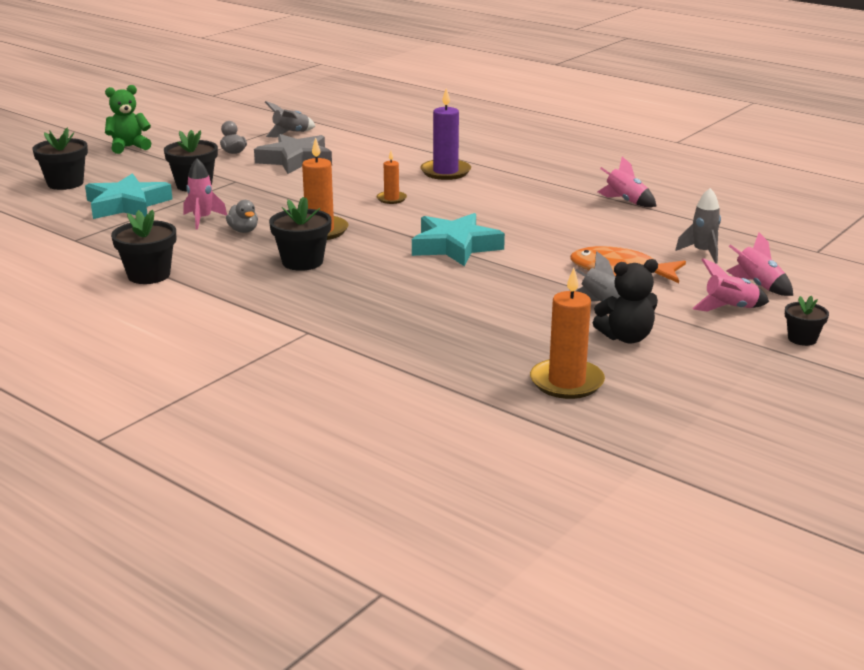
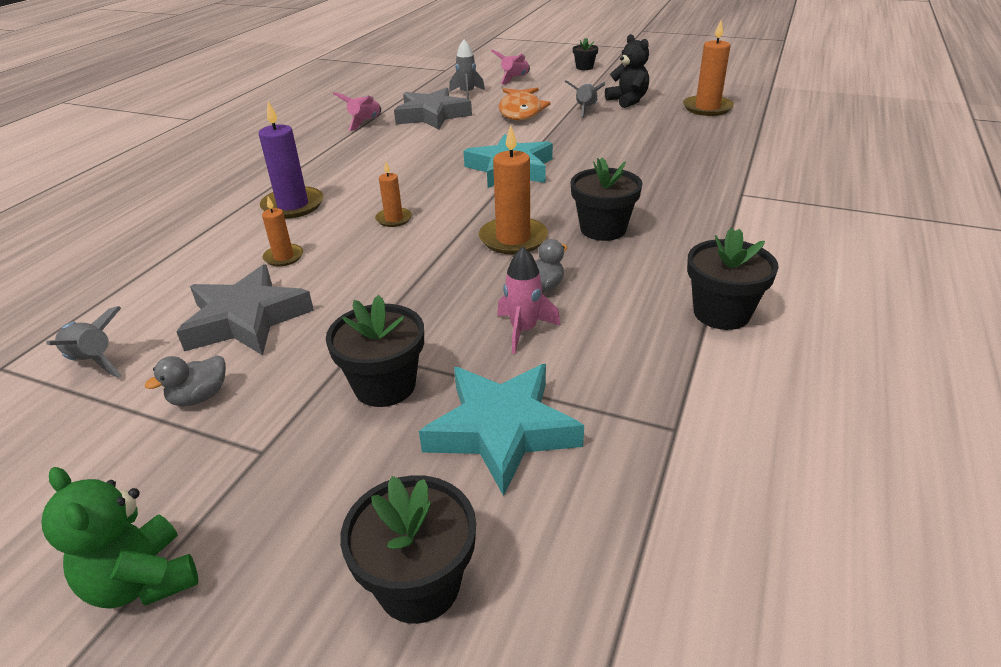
camera: 105 degrees left, 10 degrees up
pink rocket [692,258,769,312] -> none
none -> orange candle [262,197,303,266]
none -> grey star [394,87,472,130]

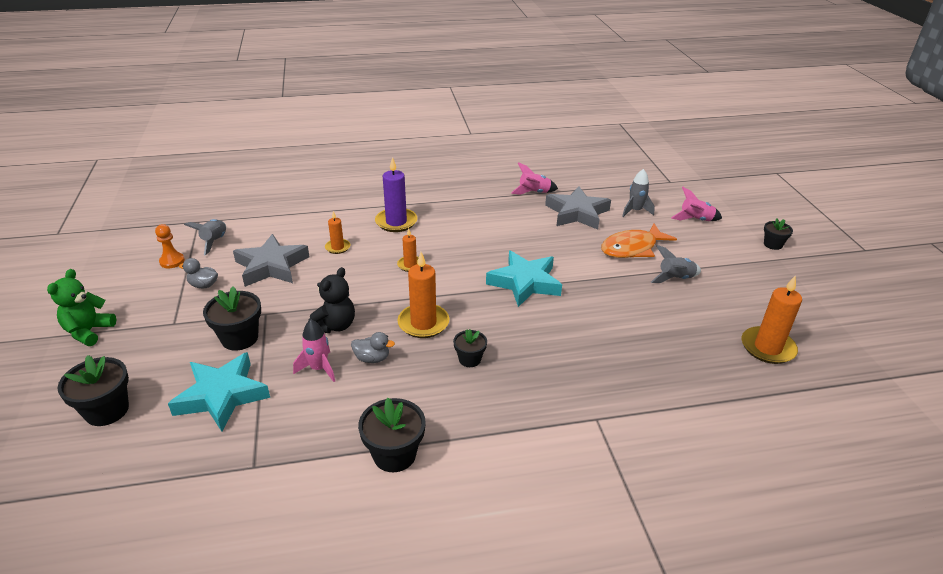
camera: 55 degrees right, 0 degrees up
black flower pot [570,158,643,241] -> black flower pot [453,329,487,367], size x0.60
black teddy bear [605,34,649,108] -> black teddy bear moved to [308,267,355,333]
none -> orange pawn [155,224,185,268]

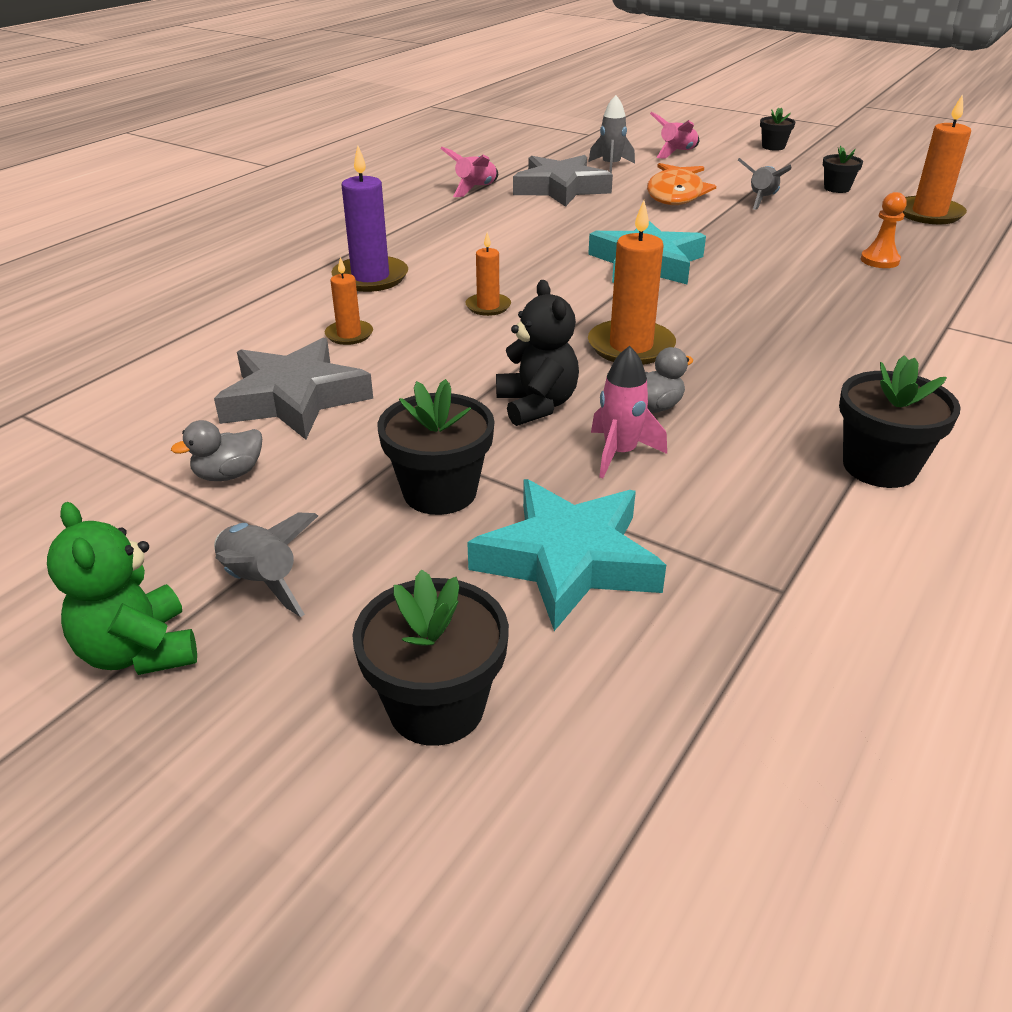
camera: 45 degrees left, 0 degrees up
orange pawn [155,224,185,268] -> orange pawn moved to [861,192,907,268]
grey rocket [184,219,226,255] -> grey rocket moved to [214,513,318,617]
black flower pot [453,329,487,367] -> black flower pot moved to [823,146,863,193]

